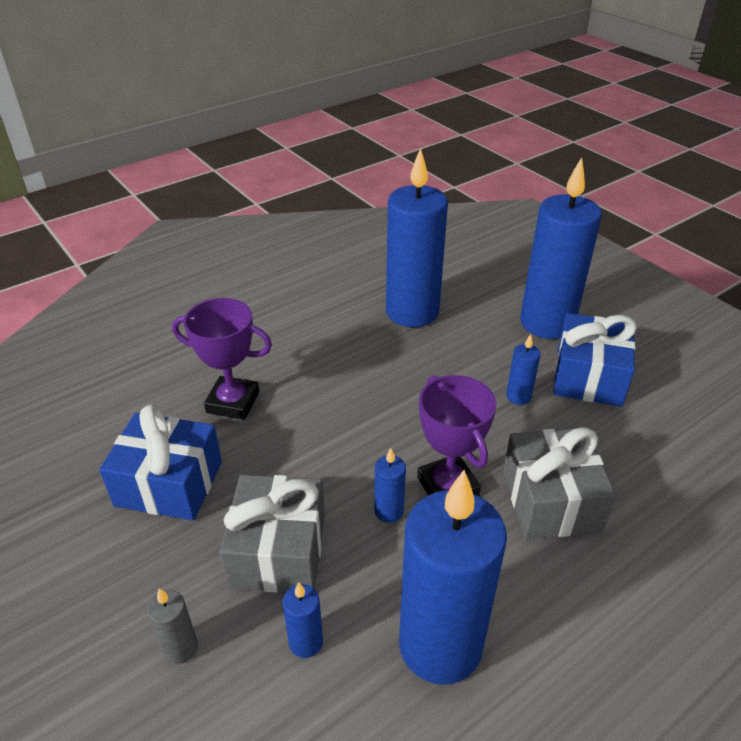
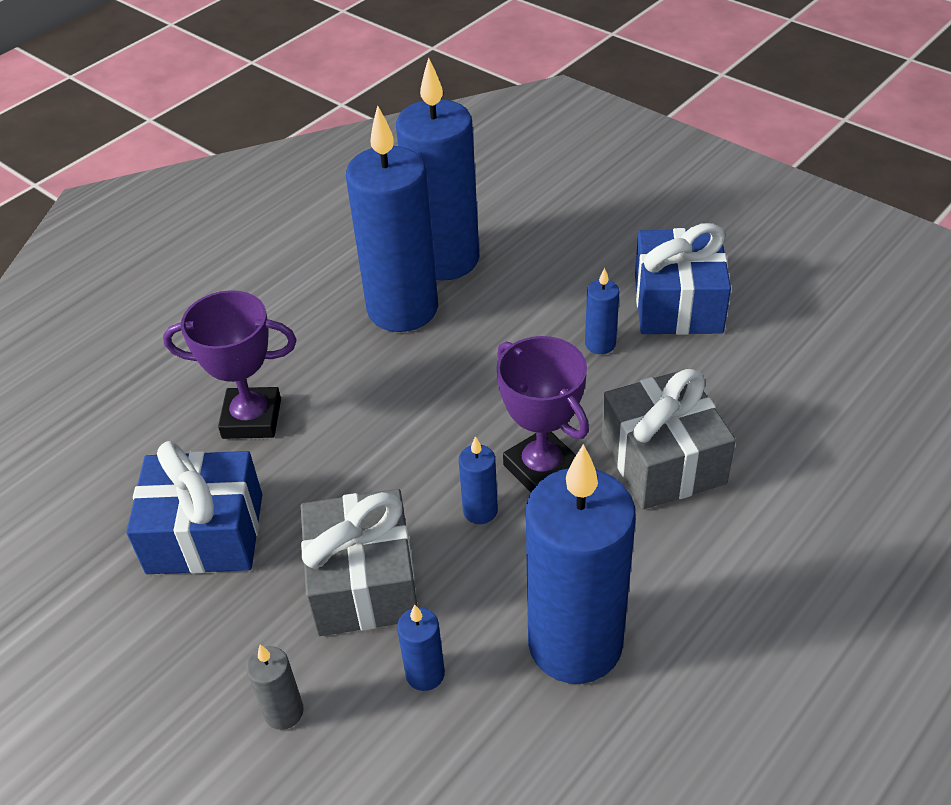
camera: 10 degrees left, 5 degrees up
blue candle [520,157,602,339] -> blue candle moved to [346,105,438,332]

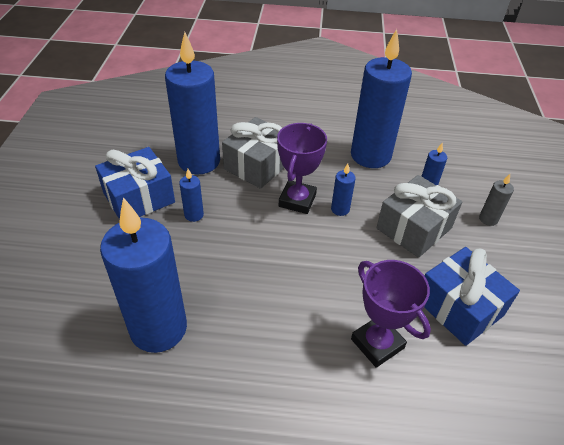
camera: 130 degrees left, 0 degrees up
blue candle [346,105,438,332] -> blue candle moved to [165,32,220,174]

